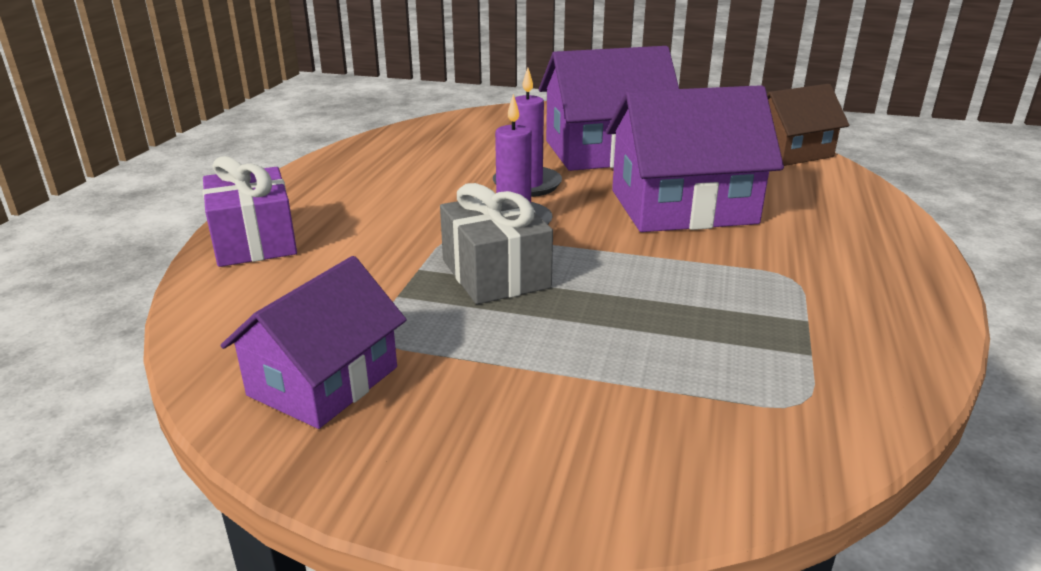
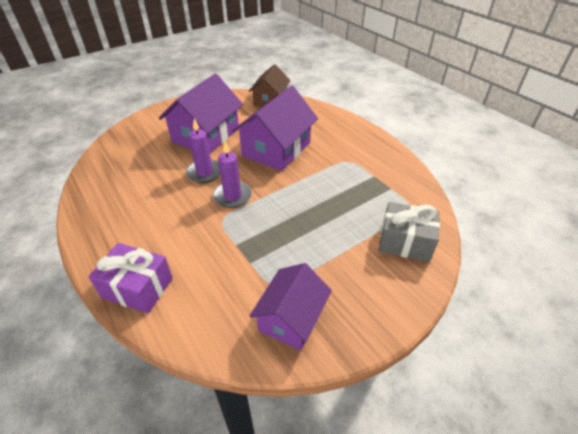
camera: 50 degrees left, 15 degrees up
purple house [221,256,407,429] -> purple house turned 45 degrees clockwise [250,263,332,351]
grey gift [440,183,553,304] -> grey gift moved to [379,202,440,262]

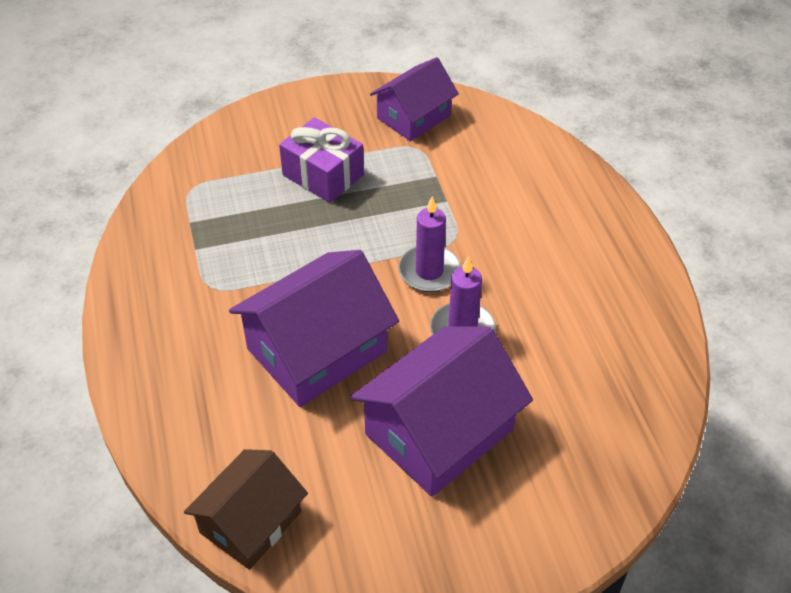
camera: 160 degrees left, 5 degrees up
purple gift [88,243,173,314] -> purple gift moved to [279,117,364,203]
grey gift [379,202,440,262] -> none

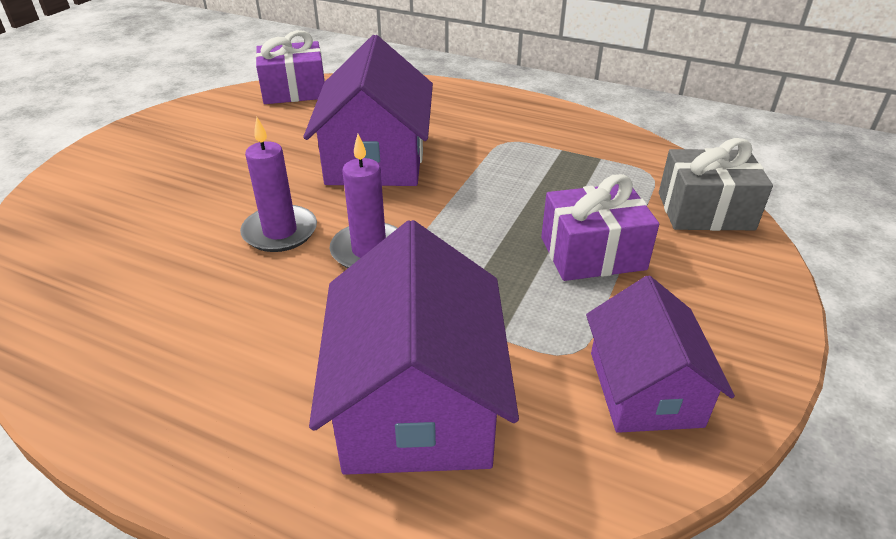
camera: 130 degrees right, 10 degrees down
brown house [184,449,308,570] -> purple gift [255,30,325,104]
purple house [350,326,533,497] -> purple house moved to [309,220,519,475]
none -> grey gift [659,138,773,231]

